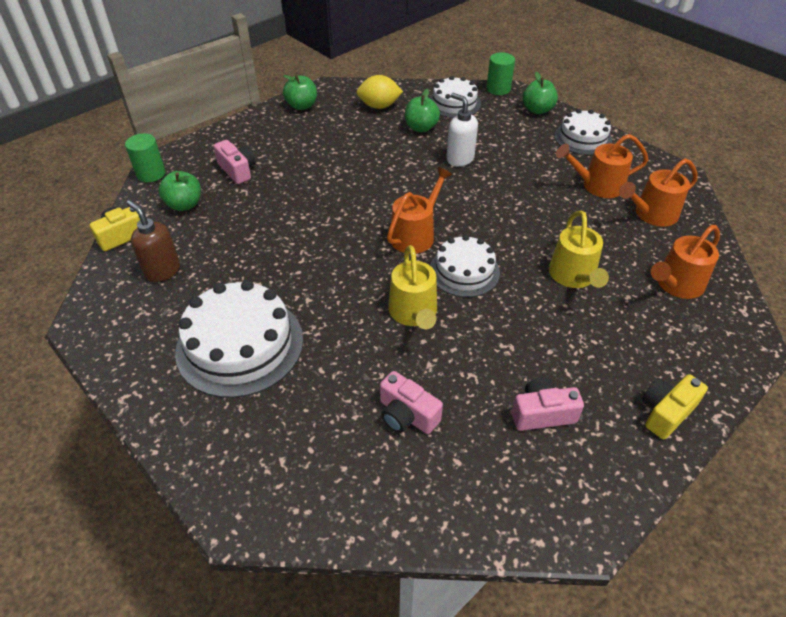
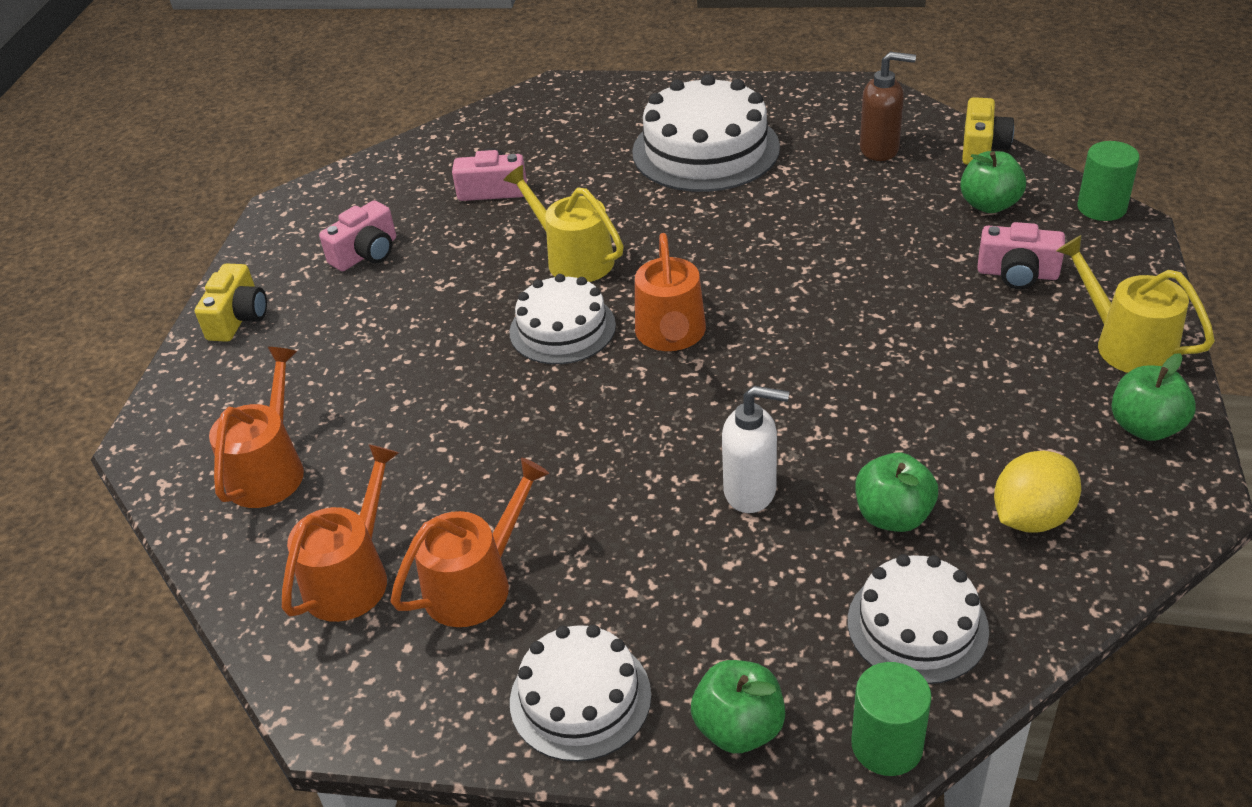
camera: 145 degrees right, 5 degrees down
yellow watering can [549,210,609,288] -> yellow watering can moved to [1056,235,1215,373]

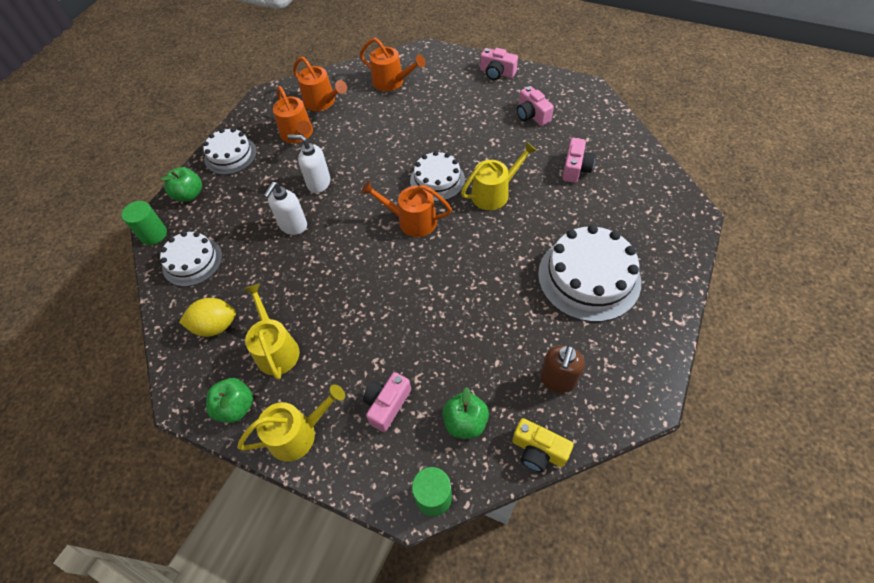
camera: 105 degrees right, 15 degrees up
yellow camera [195,264,267,342] -> pink camera [480,48,518,80]
green apple [856,452,938,532] -> none
yellow lemon [994,451,1081,533] -> yellow lemon turned 75 degrees counterclockwise [179,298,236,337]
none -> yellow watering can [244,283,300,380]
none -> white soap dispenser [287,134,330,193]

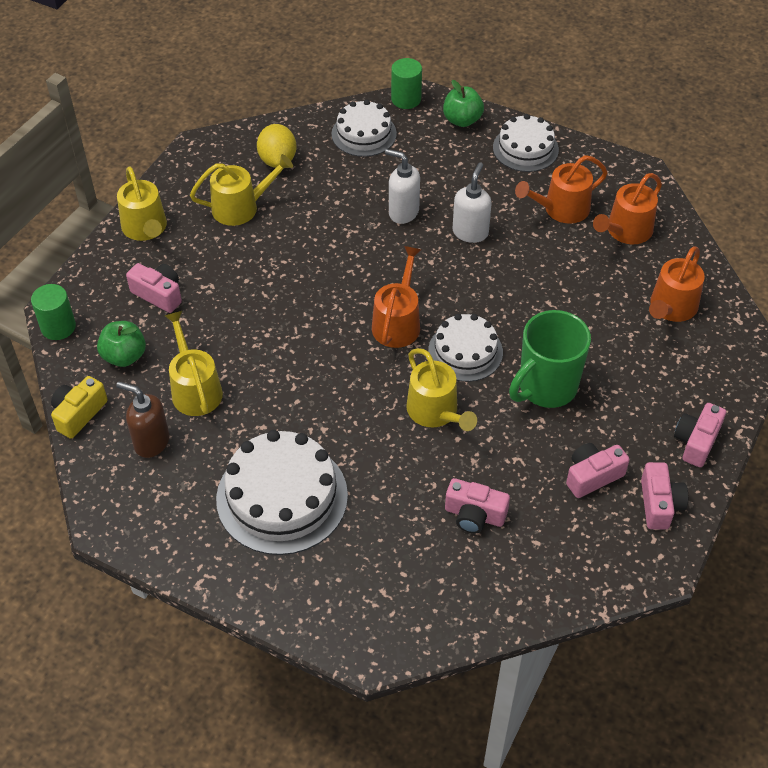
camera: 90 degrees right, 5 degrees down
green apple [206,378,253,423] -> none
none -> yellow watering can [165,311,223,416]
none -> green mug [509,310,591,408]
none -> pink camera [641,462,688,530]

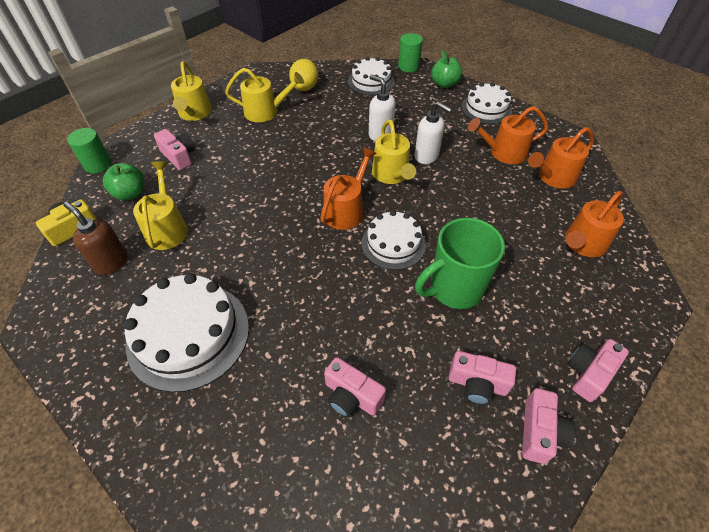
camera: 15 degrees right, 0 degrees up
yellow watering can [406,348,477,431] -> yellow watering can moved to [372,120,416,184]
white soap dispenser [452,162,492,243] -> white soap dispenser turned 90 degrees clockwise [415,101,452,164]
pink camera [566,443,630,498] -> pink camera turned 150 degrees counterclockwise [449,351,516,405]

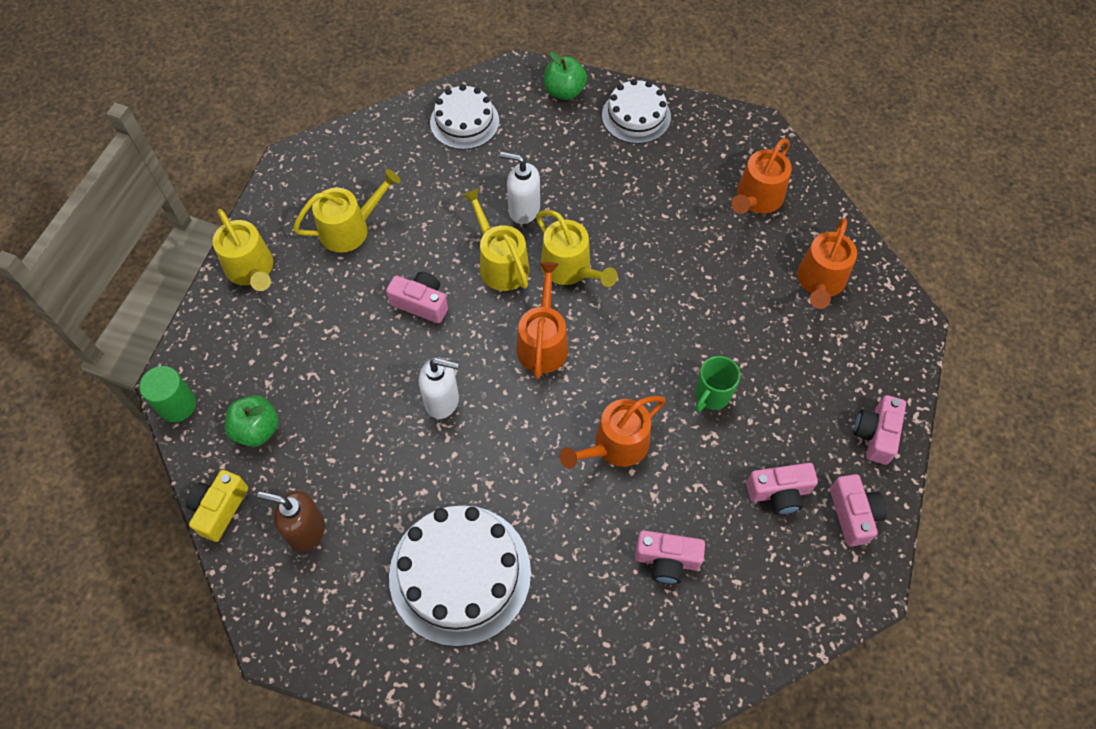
camera: 25 degrees left, 10 degrees up
yellow watering can [133,161,188,250] -> yellow watering can moved to [462,188,529,291]
pink camera [154,129,195,170] -> pink camera moved to [386,272,448,324]
yellow lemon [289,59,318,91] -> none
white cake [362,210,426,270] -> none
green cylinder [398,33,423,72] -> none
white soap dispenser [415,101,452,164] -> white soap dispenser moved to [419,358,459,419]
green mug [415,218,505,309] -> green mug [695,356,740,412], size x0.57
orange watering can [468,106,548,164] -> orange watering can moved to [560,396,666,469]

